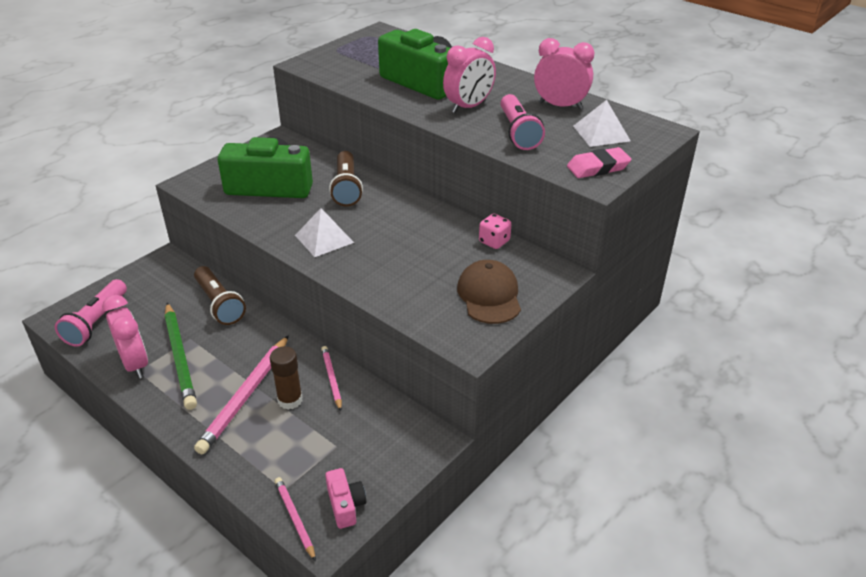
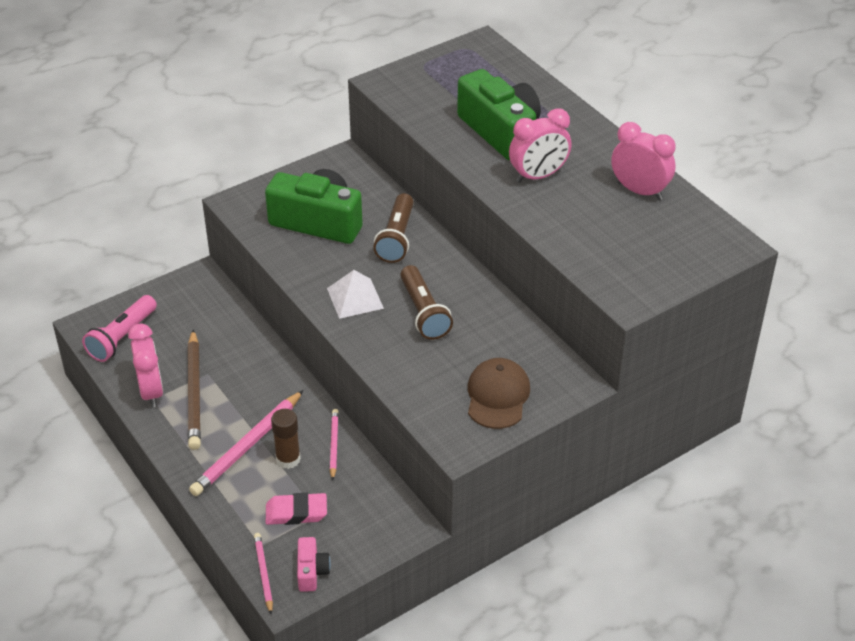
camera: 15 degrees right, 5 degrees up
green pencil [165,302,197,410] -> brown pencil [188,329,201,450]
brown flashlight [194,266,246,325] -> brown flashlight moved to [400,265,453,340]
pink dice [479,213,511,249] -> none
pink flashlight [501,94,545,150] -> none
pink eraser [567,147,631,178] -> pink eraser moved to [266,493,327,525]
white pyramid [573,100,631,147] -> none

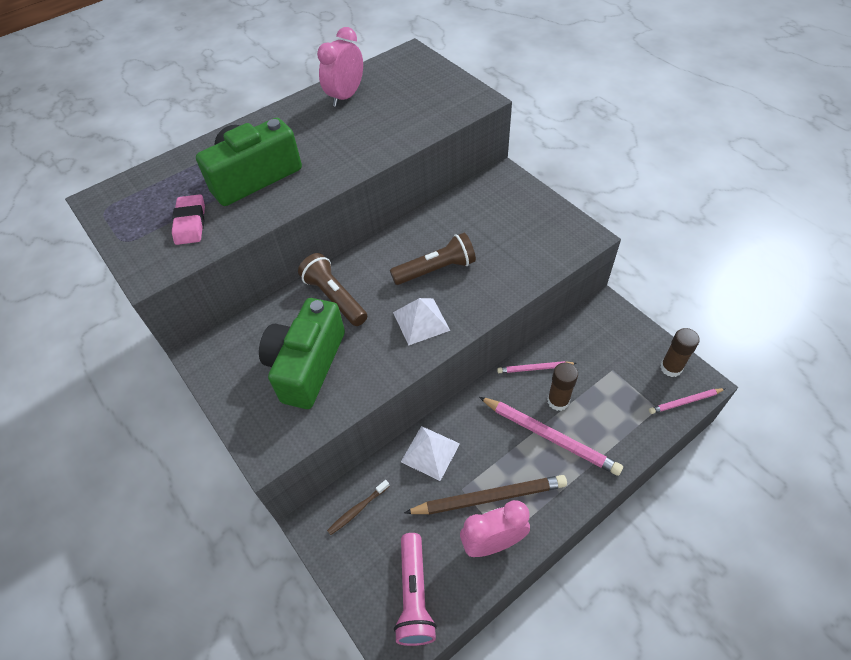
camera: 90 degrees left, 10 degrees up
pink flashlight [82,295,157,362] -> pink flashlight turned 60 degrees clockwise [394,533,437,646]
pink eraser [266,493,327,525] -> pink eraser moved to [172,194,205,245]
pink camera [297,537,331,592] -> brown glue stick [660,328,700,377]
brown flashlight [373,193,414,263] -> brown flashlight turned 135 degrees counterclockwise [298,253,367,326]
brown cap [468,358,530,429] -> none
pink clock [509,108,572,183] -> none
none -> brown toothbrush [327,480,390,535]
none -> white pyramid [401,426,460,481]

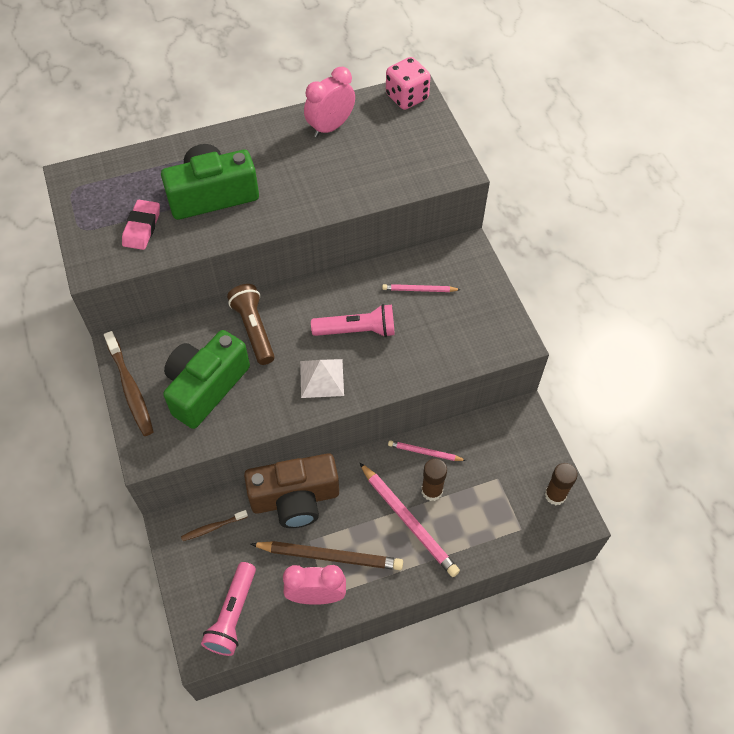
camera: 15 degrees right, 5 degrees up
brown flashlight [390,233,476,285] -> pink flashlight [311,304,395,337]
white pyramid [401,426,460,481] -> brown camera [244,453,339,528]
pink pencil [649,388,725,414] -> pink pencil moved to [382,284,461,292]
none -> brown toothbrush [104,331,154,436]
none -> pink dice [386,57,431,110]

